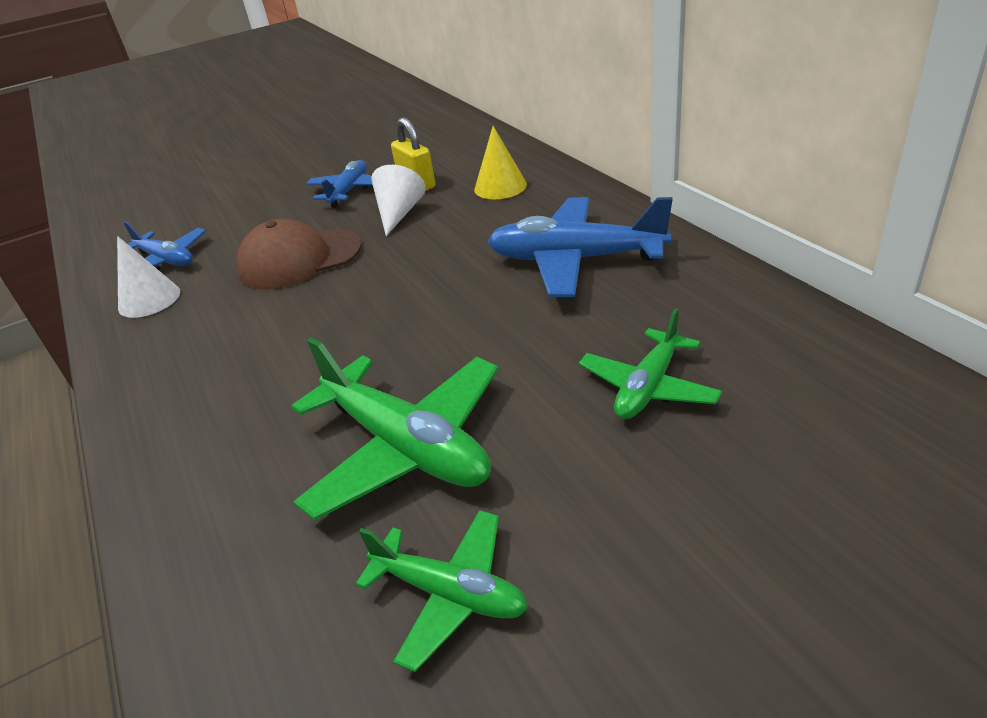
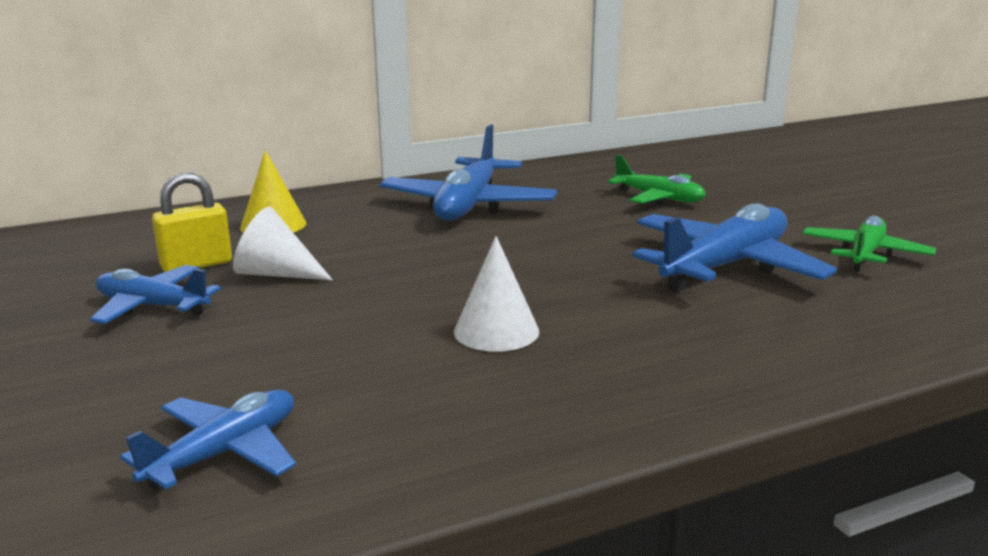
camera: 90 degrees left, 15 degrees down
white cone [117,236,180,318] -> white cone moved to [454,236,539,352]
brown cap [236,219,362,290] -> none
green plane [291,337,499,520] -> blue plane [632,203,837,292]

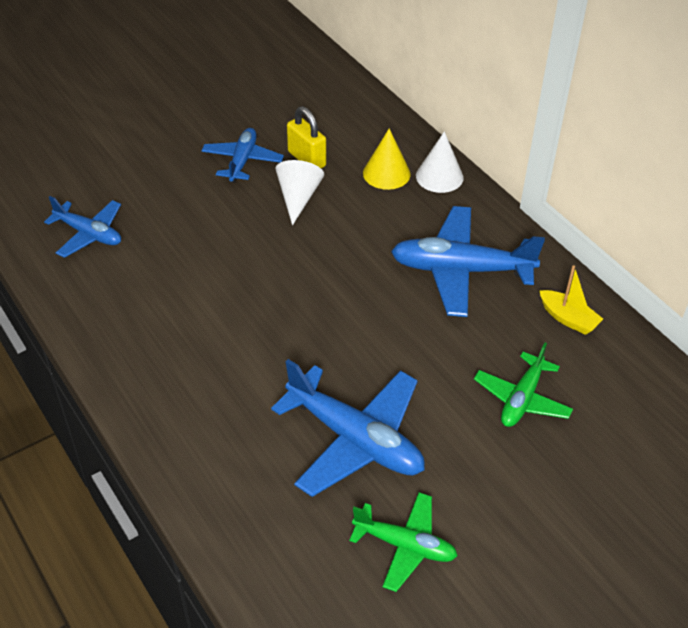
camera: 80 degrees right, 25 degrees up
white cone [454,236,539,352] -> white cone moved to [416,131,464,193]
none -> yellow boat [540,265,603,335]

